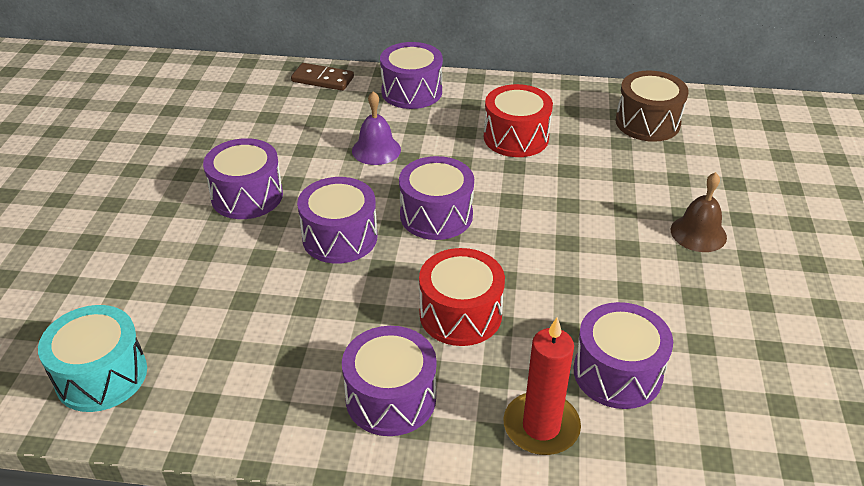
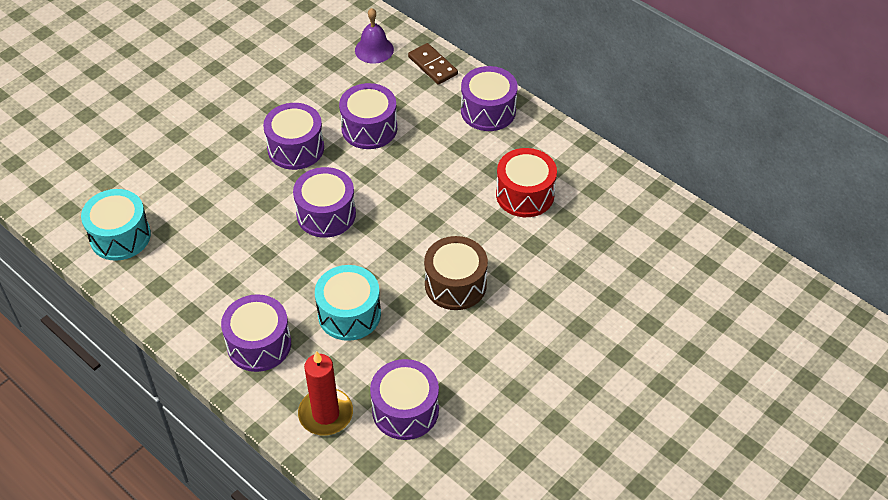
camera: 35 degrees right, 10 degrees up
purple bell [352,91,401,165] -> purple bell moved to [355,8,394,64]
purple drum [399,156,474,240] -> purple drum moved to [339,83,397,149]
red drum [419,248,505,346] -> turquoise drum [315,265,381,341]
brown drum [616,71,689,142] -> brown drum moved to [424,236,488,310]
brown bell [671,172,727,252] -> none

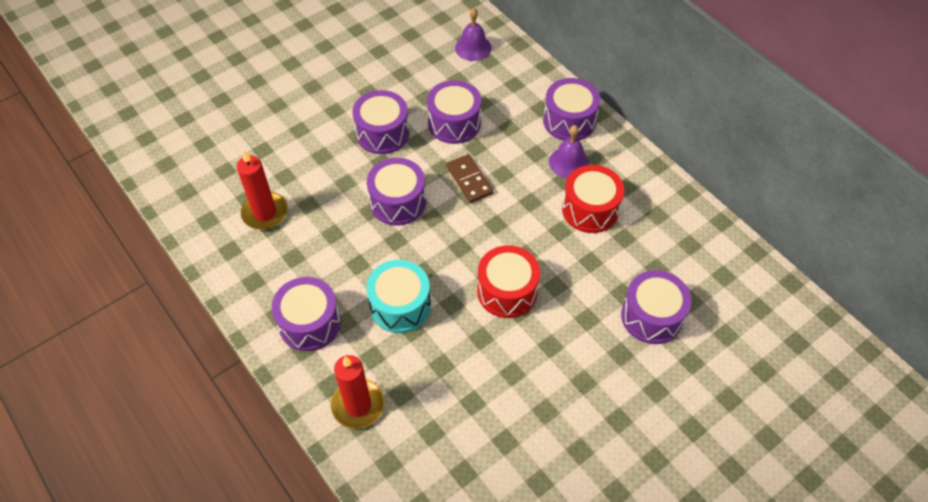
camera: 10 degrees right, 5 degrees up
turquoise drum [81,189,151,261] -> none
purple drum [370,359,439,440] -> purple drum moved to [621,270,692,344]
brown domino [408,43,458,85] -> brown domino moved to [447,154,493,203]
brown drum [424,236,488,310] -> red drum [477,245,540,318]
none -> red candle [237,151,288,230]
none -> purple bell [549,125,589,178]

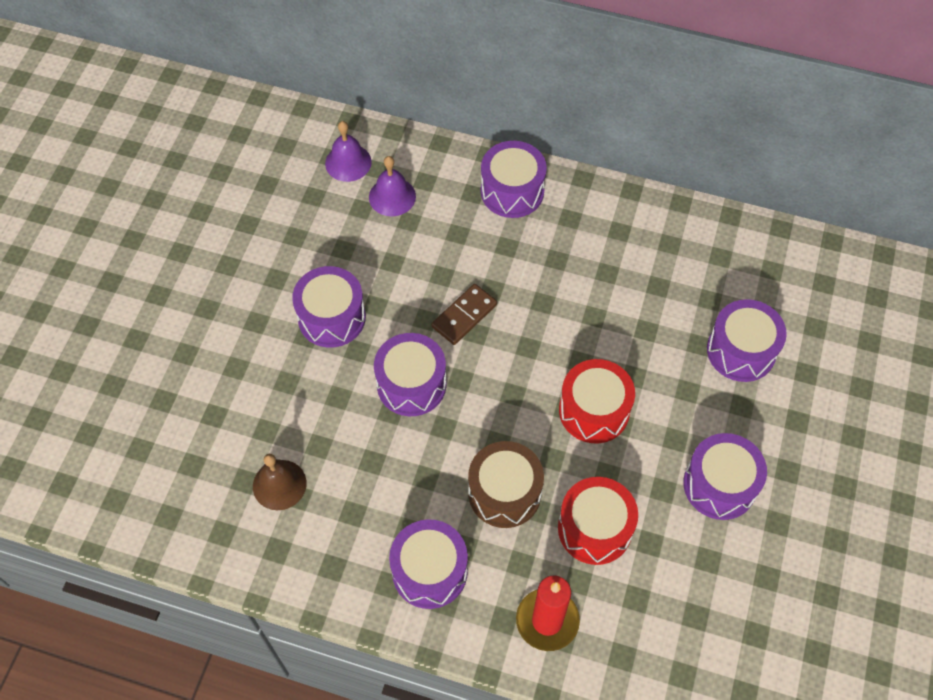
camera: 35 degrees left, 5 degrees up
red candle [237,151,288,230] -> brown bell [253,454,307,510]
turquoise drum [366,260,431,333] -> brown drum [468,441,544,528]
purple drum [427,80,481,144] -> purple drum moved to [683,433,767,520]
brown domino [447,154,493,203] -> brown domino turned 75 degrees counterclockwise [431,284,497,345]
purple bell [549,125,589,178] -> purple bell moved to [369,156,416,217]
red drum [562,165,624,233] -> red drum moved to [558,477,638,565]

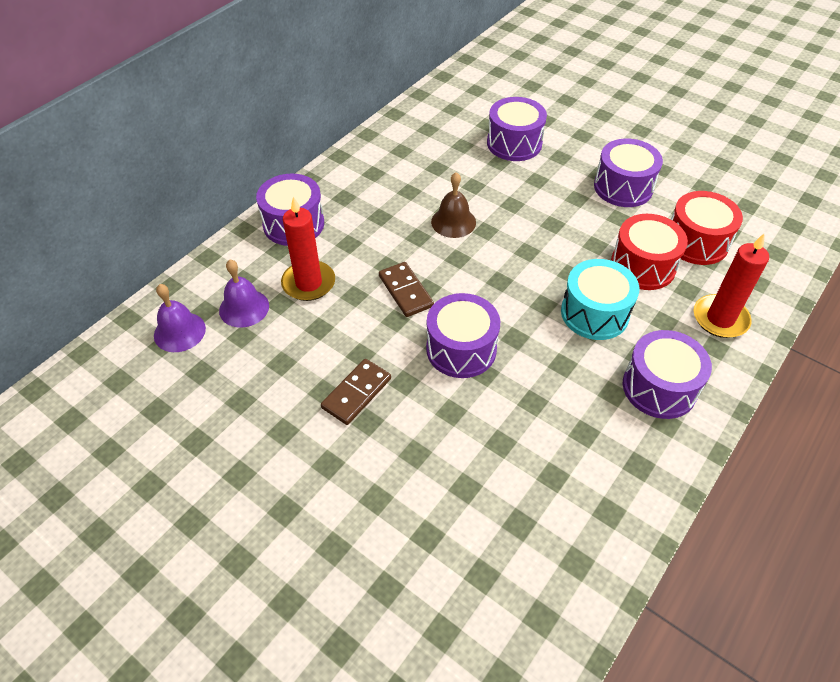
camera: 70 degrees left, 10 degrees down
brown bell [253,454,307,510] -> brown bell moved to [431,172,476,238]
purple drum [292,266,366,348] -> brown domino [321,359,391,425]
brown drum [468,441,544,528] -> turquoise drum [561,259,639,340]
red drum [559,359,635,443] -> red drum moved to [671,191,743,265]
none -> red candle [281,196,335,301]

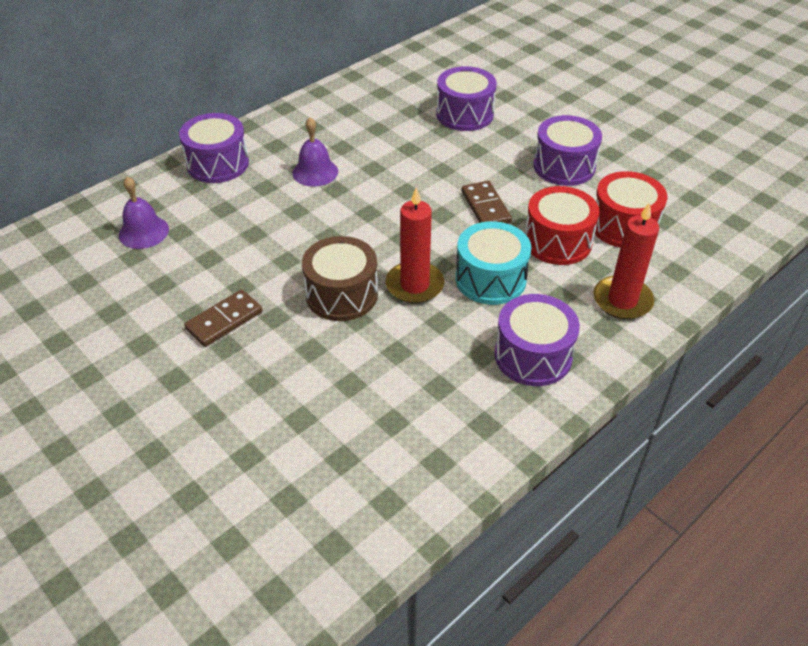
camera: 10 degrees right, 5 degrees down
purple bell [154,284,206,352] -> purple bell moved to [292,117,338,187]
red candle [281,196,335,301] -> red candle moved to [386,187,444,303]
brown domino [379,262,434,317] -> brown domino moved to [462,181,512,224]
purple drum [426,293,500,378] -> brown drum [302,236,378,321]
brown bell [431,172,476,238] -> none

